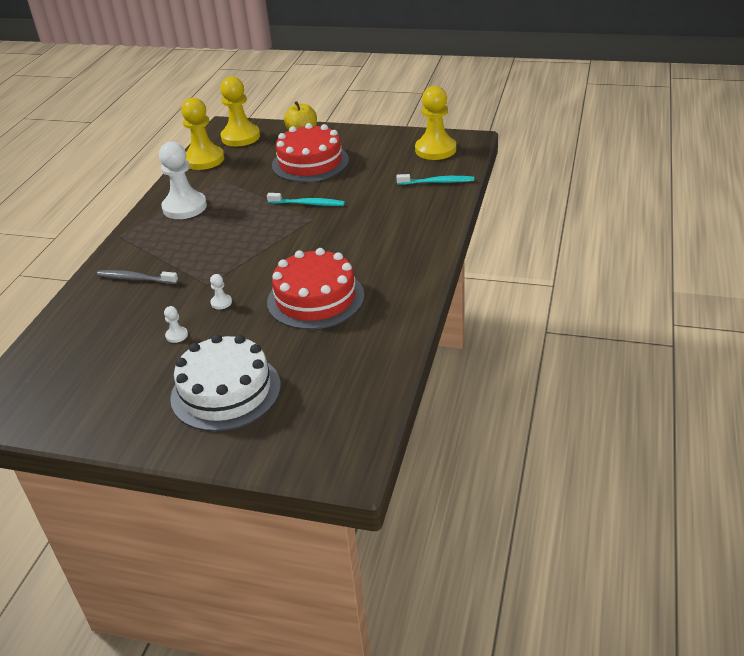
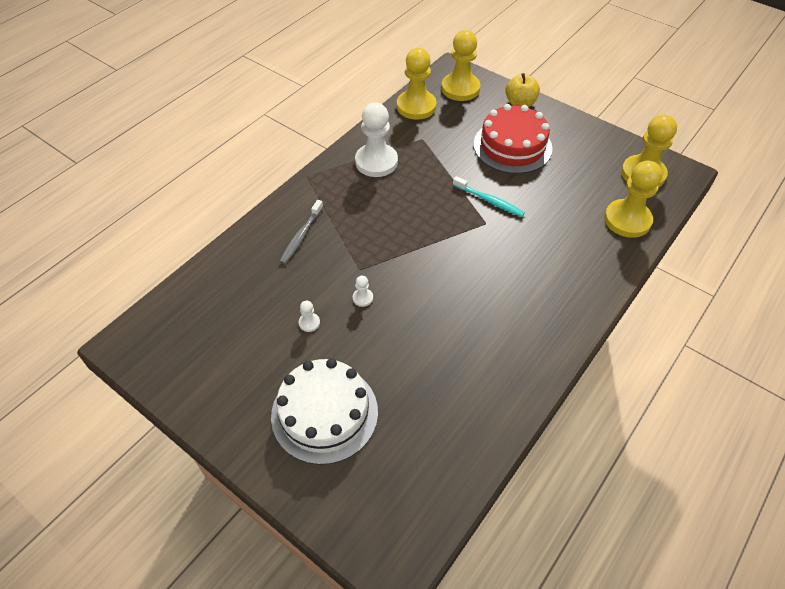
camera: 20 degrees right, 15 degrees up
grey toothbrush [97,270,178,284] -> grey toothbrush turned 105 degrees counterclockwise [280,200,323,264]
red cake [267,248,364,330] -> none
turquoise toothbrush [396,174,474,185] -> yellow pawn [604,161,662,238]

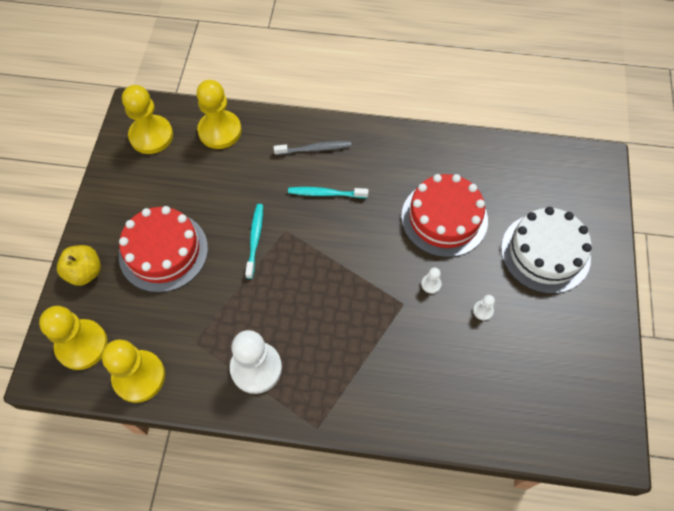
camera: 120 degrees left, 10 degrees up
grey toothbrush [280,200,323,264] -> grey toothbrush moved to [274,141,351,155]
none -> turquoise toothbrush [288,187,368,198]
none -> red cake [401,174,488,257]

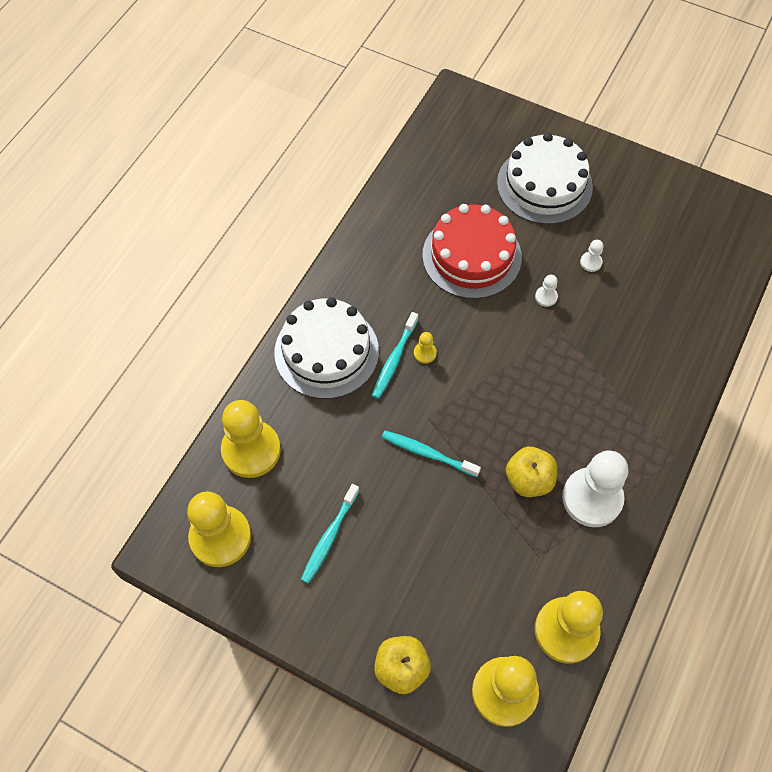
camera: 70 degrees left, 0 degrees up
red cake [119,206,208,293] -> none
grey toothbrush [274,141,351,155] -> white cake [274,297,379,399]
none -> turquoise toothbrush [301,484,359,584]
none -> yellow pawn [414,332,437,364]
none -> yellow apple [506,447,557,497]

